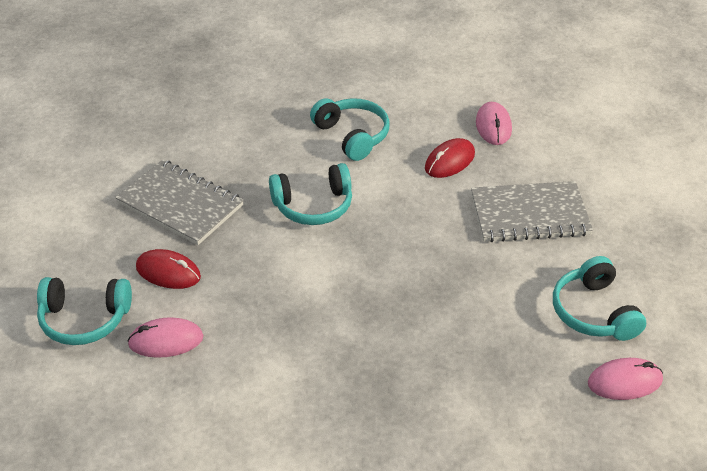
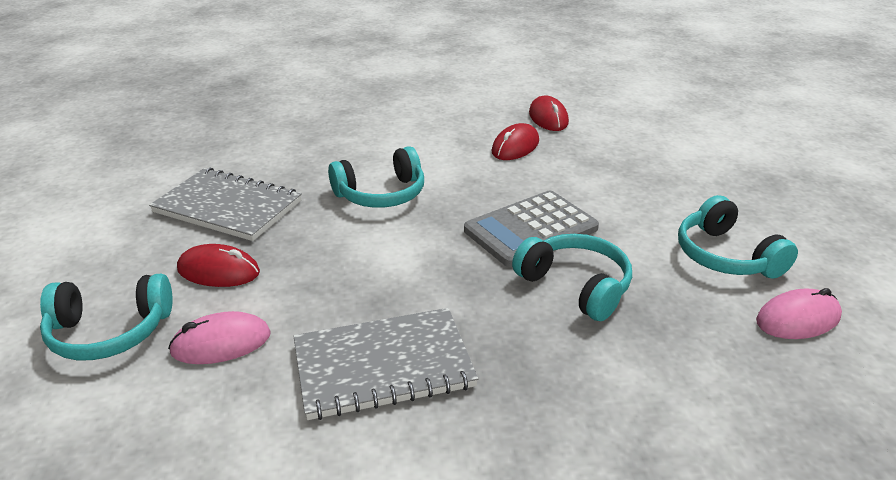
camera: 10 degrees left, 10 degrees down
turquoise headphones [310,98,390,161] -> turquoise headphones moved to [512,234,632,321]
grey notebook [471,181,593,242] -> grey notebook moved to [293,308,478,420]
pink mouse [476,102,512,145] -> red mouse [529,96,569,131]
none -> grey calculator [464,191,599,267]

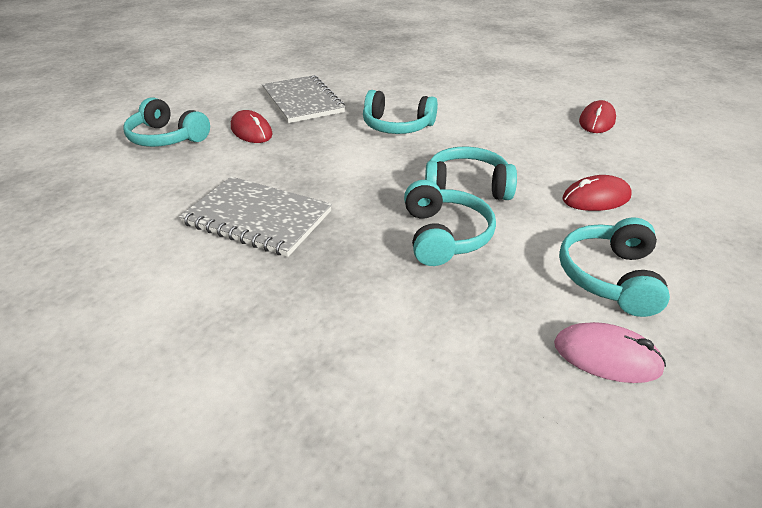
camera: 40 degrees right, 5 degrees up
pink mouse [168,311,271,364] -> none
grey calculator [464,191,599,267] -> turquoise headphones [425,146,517,200]
red mouse [492,123,539,160] -> red mouse moved to [562,175,631,211]

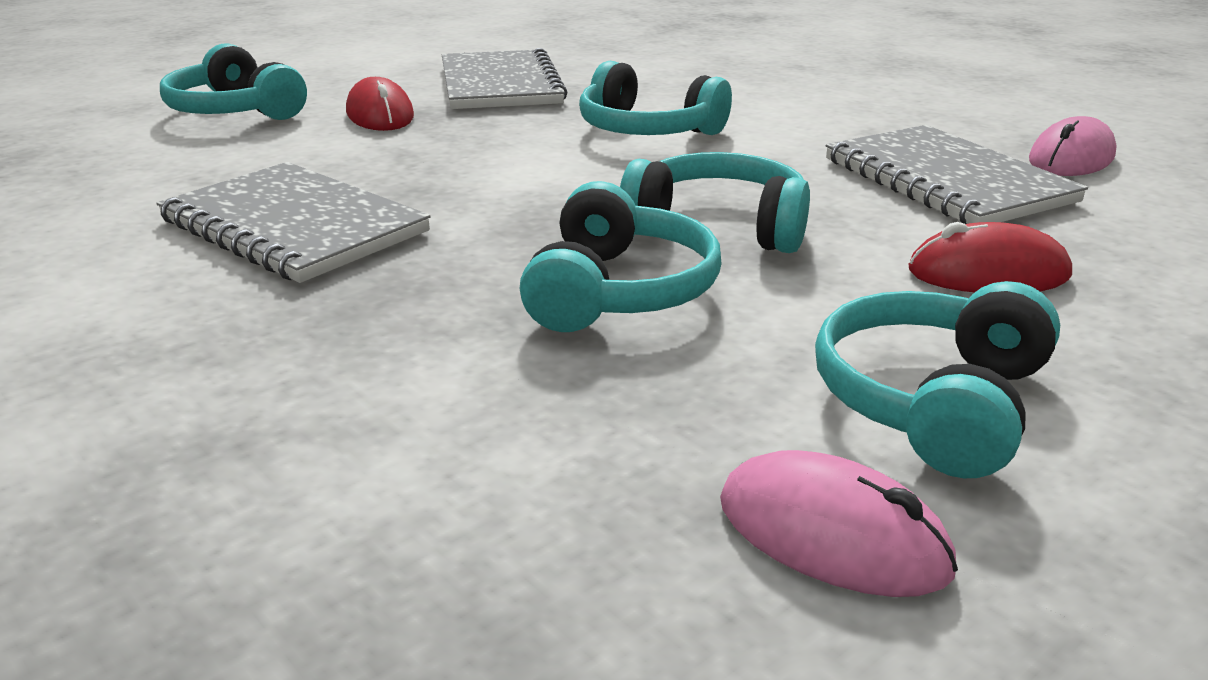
camera: 15 degrees right, 10 degrees down
red mouse [579,100,616,133] -> pink mouse [1029,116,1117,176]
none -> grey notebook [826,125,1088,224]

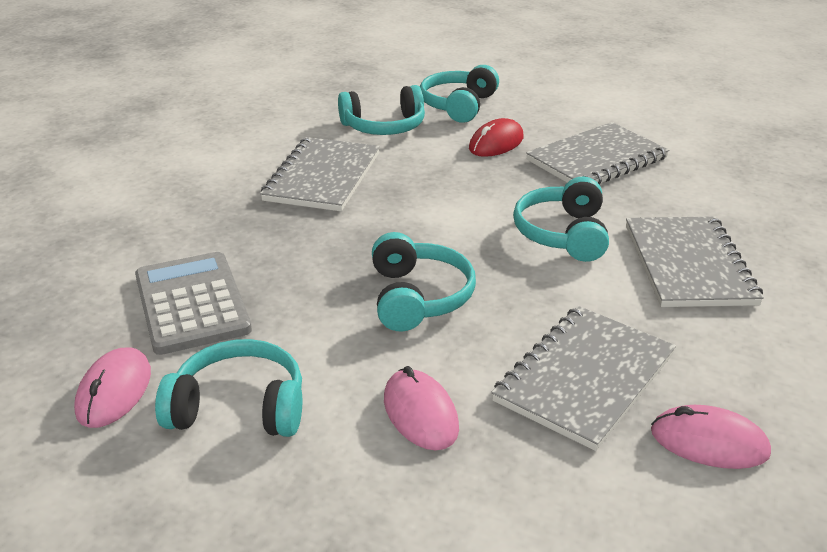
camera: 65 degrees right, 5 degrees up
turquoise headphones [520,181,722,332] -> turquoise headphones moved to [338,85,425,135]
red mouse [909,222,1072,292] -> pink mouse [384,366,459,450]
none -> grey calculator [135,252,252,355]
none -> grey notebook [626,216,764,307]

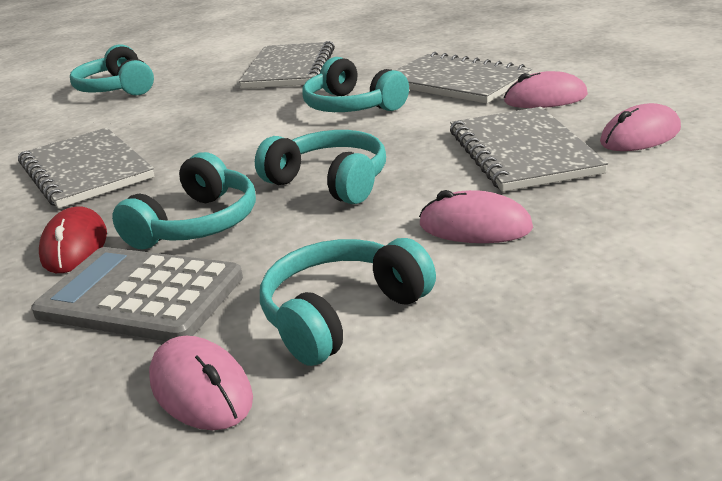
camera: 45 degrees left, 5 degrees down
turquoise headphones [338,85,425,135] -> turquoise headphones moved to [112,152,256,249]
red mouse [469,118,524,157] -> red mouse moved to [39,206,107,273]
none -> pink mouse [504,71,588,108]

